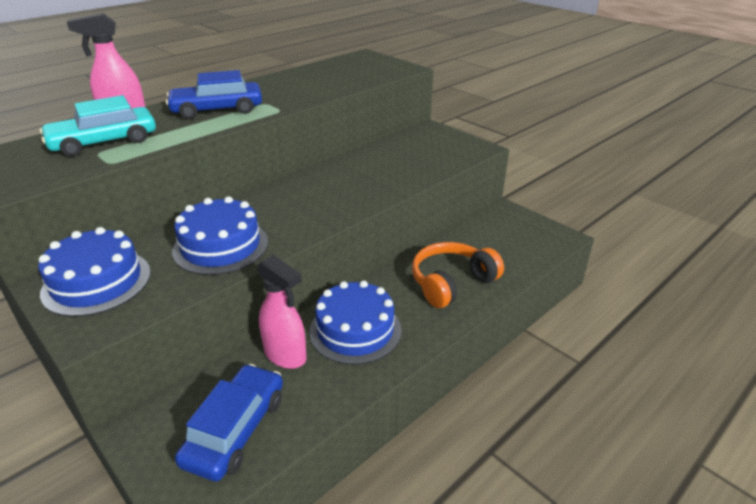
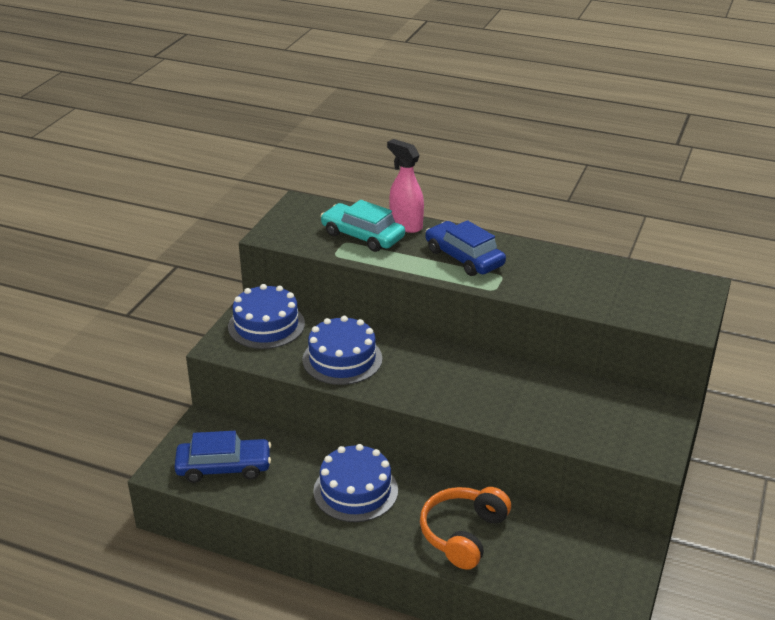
camera: 65 degrees right, 0 degrees up
pink spray bottle [257,255,307,369] -> none
orange headphones [412,242,504,308] -> orange headphones turned 90 degrees counterclockwise [420,487,511,570]

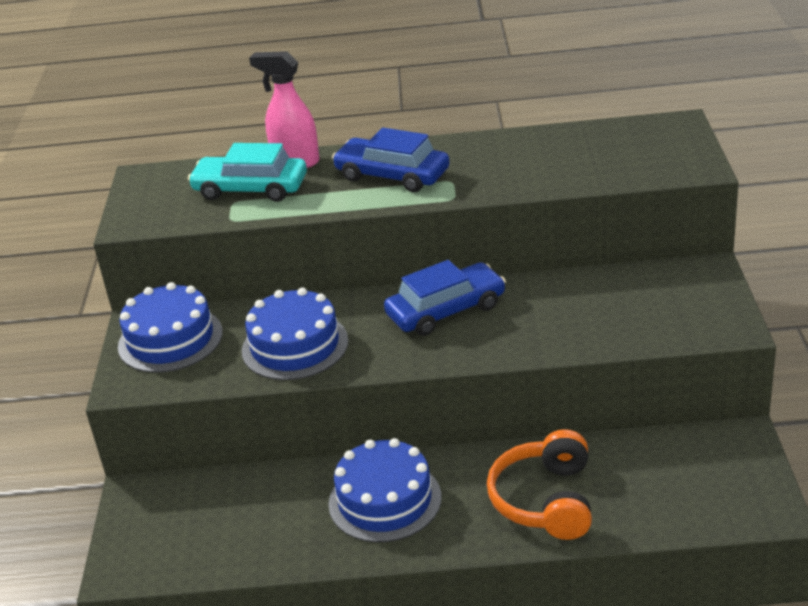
camera: 20 degrees left, 0 degrees up
blue car [174,431,271,483] -> blue car moved to [384,260,506,336]

